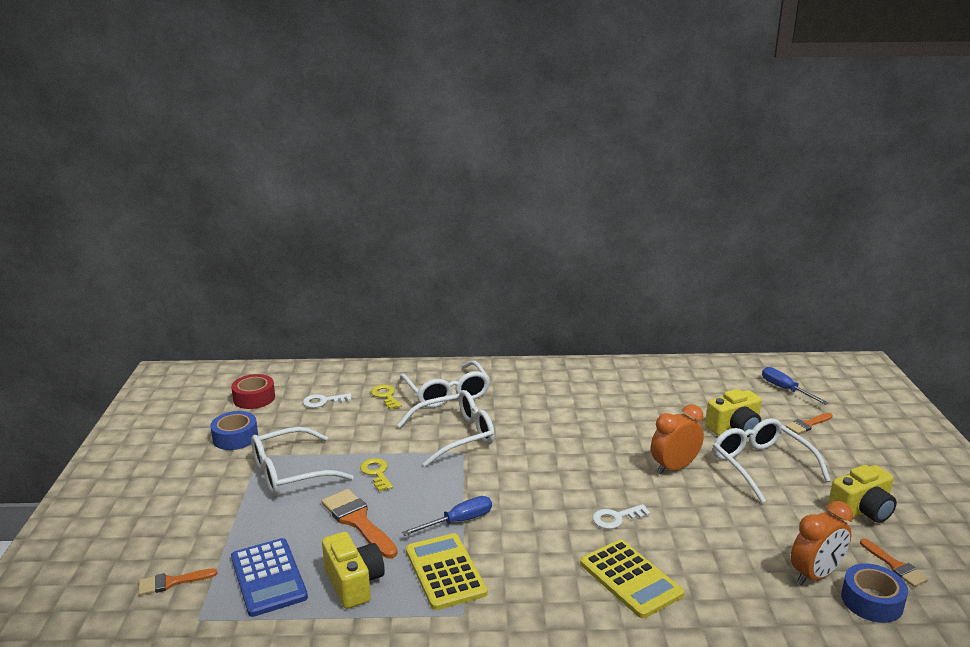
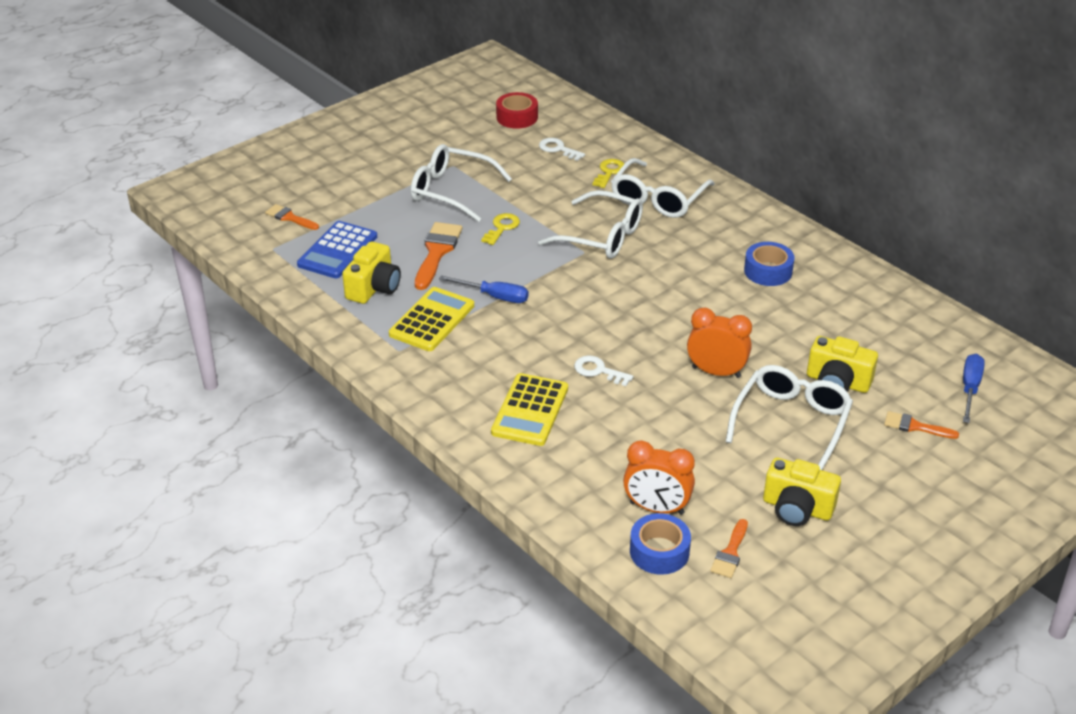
camera: 50 degrees right, 15 degrees up
blue tape [210,411,258,450] -> blue tape moved to [744,242,794,286]

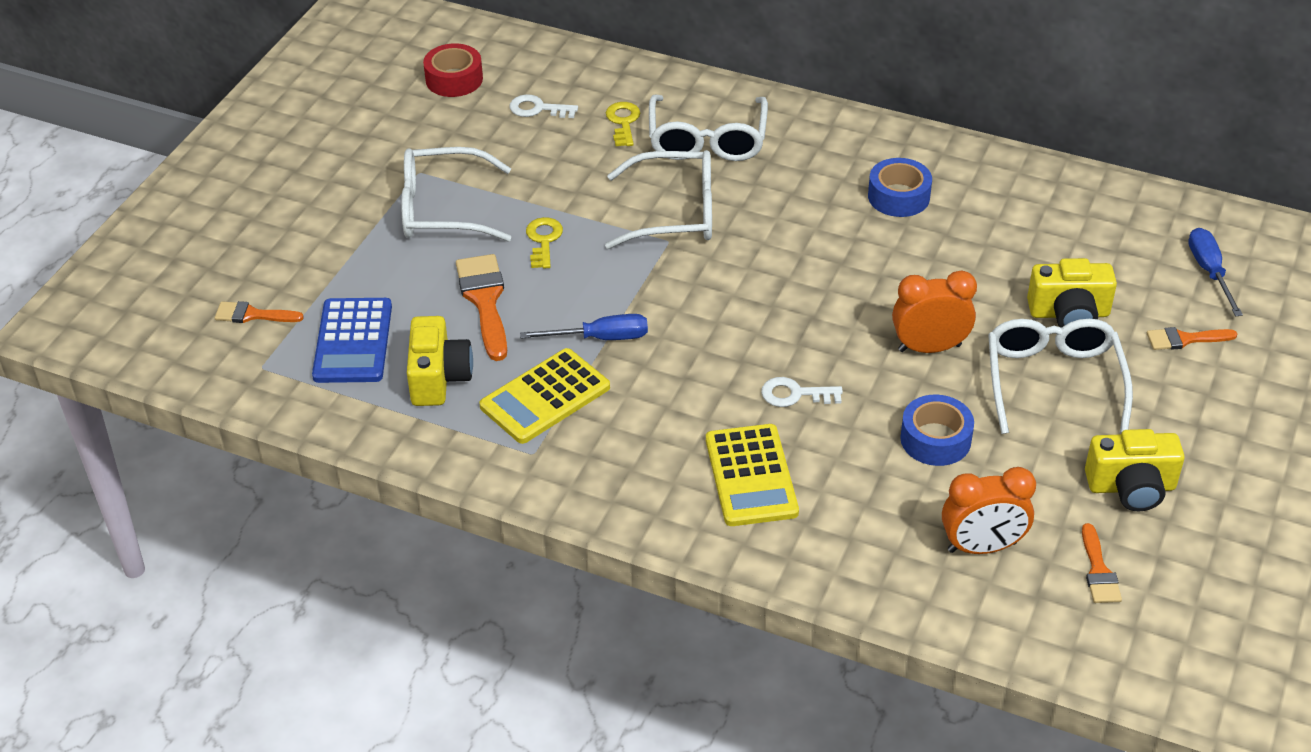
camera: 25 degrees left, 5 degrees up
yellow calculator [389,287,474,351] -> yellow calculator turned 135 degrees counterclockwise [479,348,610,444]
blue tape [630,513,691,575] -> blue tape moved to [900,395,974,466]

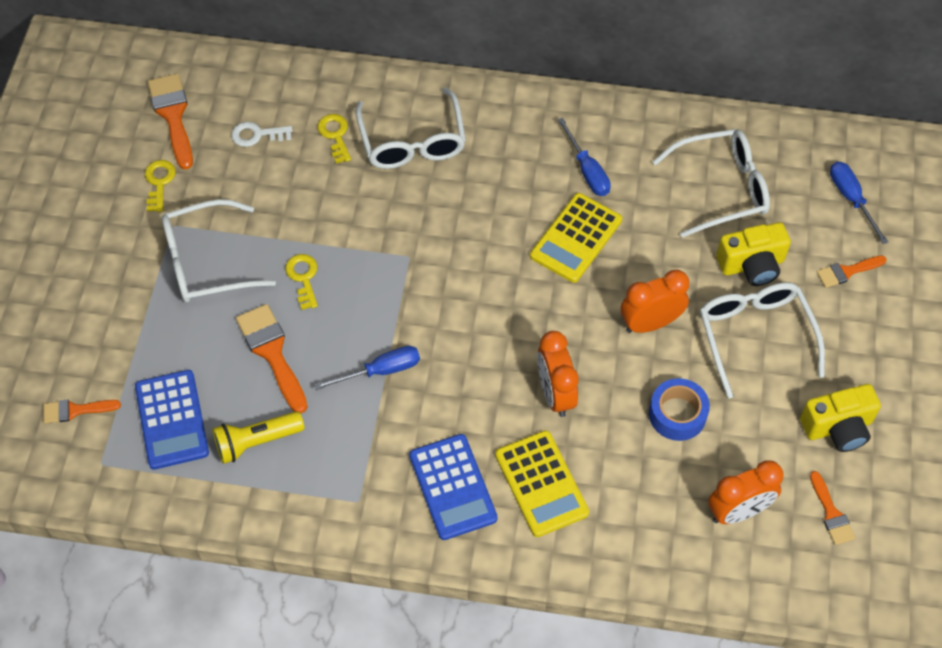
camera: 15 degrees left, 15 degrees up
yellow camera [407,316,473,406] -> yellow flashlight [212,411,304,464]
red tape [423,43,483,97] -> orange brush [148,74,193,169]
yellow calculator [479,348,610,444] -> yellow calculator moved to [530,193,622,283]
white glasses [605,150,712,249] -> white glasses moved to [652,129,770,238]
white key [761,377,843,407] -> orange clock [537,331,579,417]
blue tape [868,158,932,217] -> blue screwdriver [558,118,611,196]
none -> yellow key [145,160,176,212]
none -> blue calculator [409,434,498,540]

